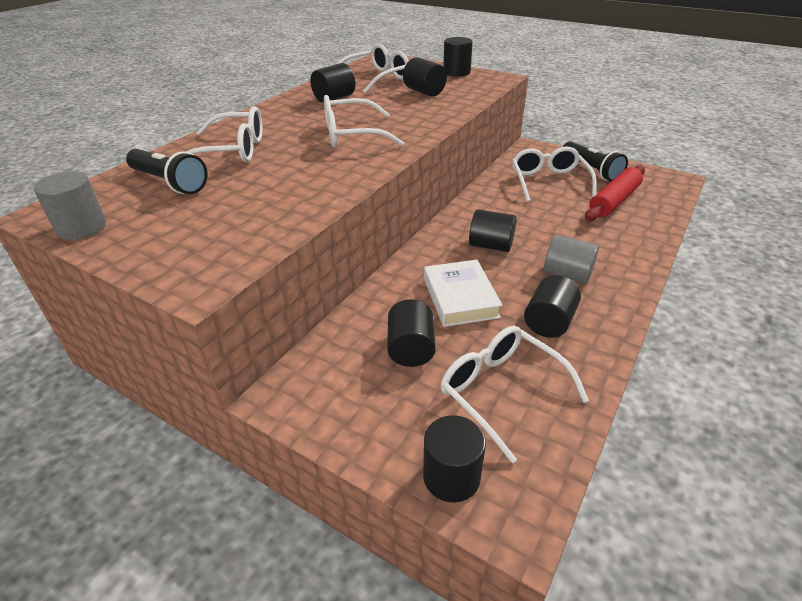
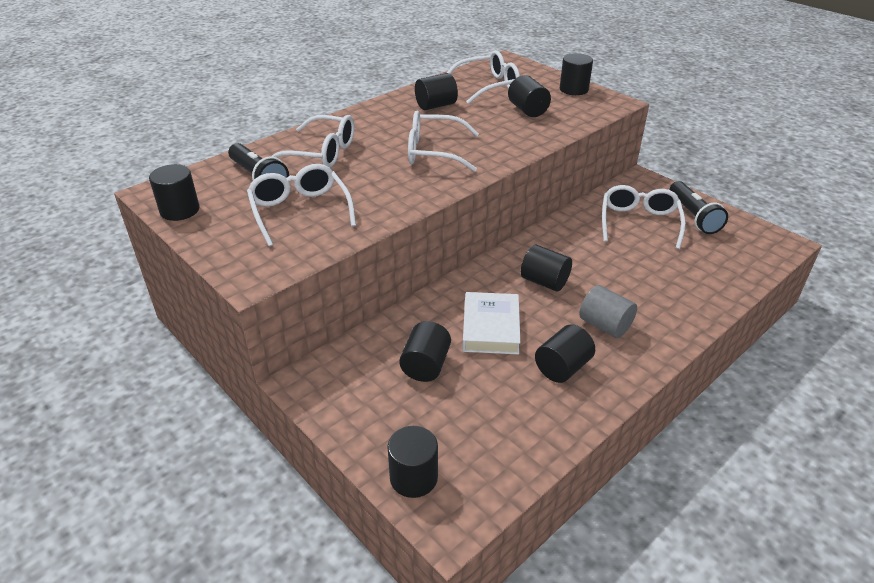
camera: 15 degrees right, 0 degrees up
grey cylinder [34,171,106,240] -> black cylinder [149,164,199,221]
white glasses [440,326,589,463] -> white glasses moved to [247,164,356,247]
red rolling pin [585,165,645,221] -> none

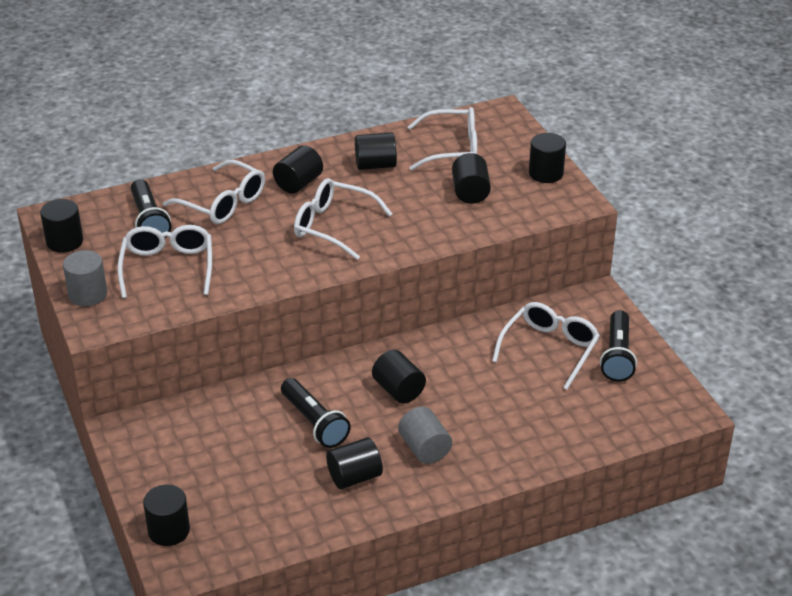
camera: 20 degrees right, 0 degrees up
black cylinder [399,321,451,382] -> black cylinder moved to [273,145,323,194]
white book [462,292,520,354] -> black flashlight [281,378,351,448]
none -> grey cylinder [63,250,107,306]

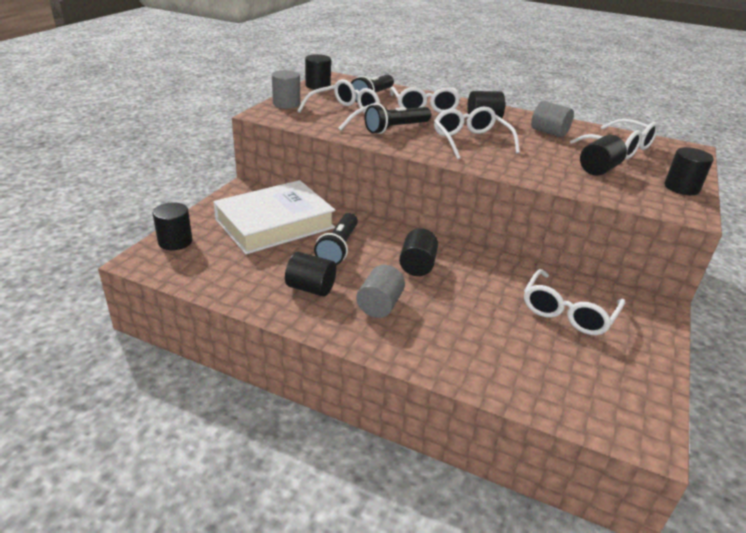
camera: 45 degrees right, 5 degrees down
black cylinder [355,132,397,170] -> grey cylinder [531,101,574,137]
white glasses [492,302,600,390] -> white glasses turned 135 degrees clockwise [524,269,625,335]
black flashlight [600,310,637,382] -> black flashlight moved to [365,104,431,134]
none -> white book [213,180,335,254]

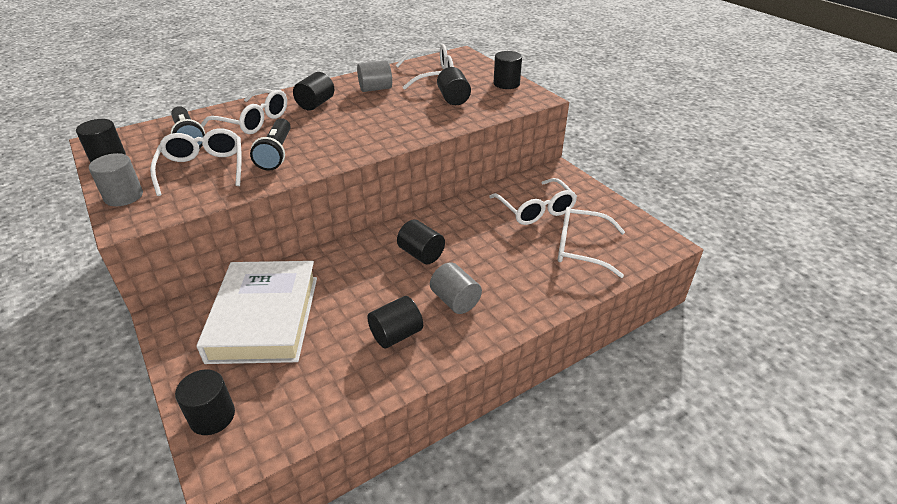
camera: 55 degrees left, 5 degrees up
black flashlight [314,213,358,265] -> none
white glasses [434,107,520,159] -> white glasses moved to [558,207,625,278]

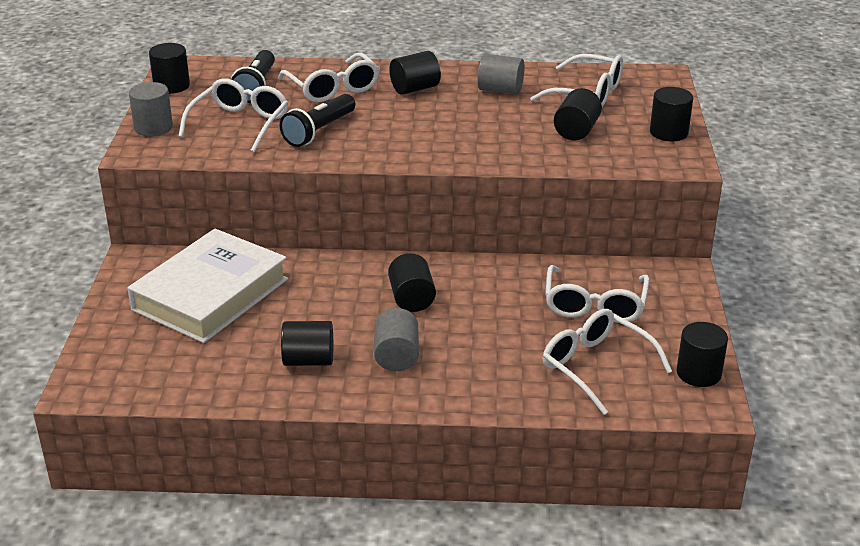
camera: 35 degrees right, 5 degrees down
black cylinder [175,369,235,435] -> black cylinder moved to [677,322,728,387]

